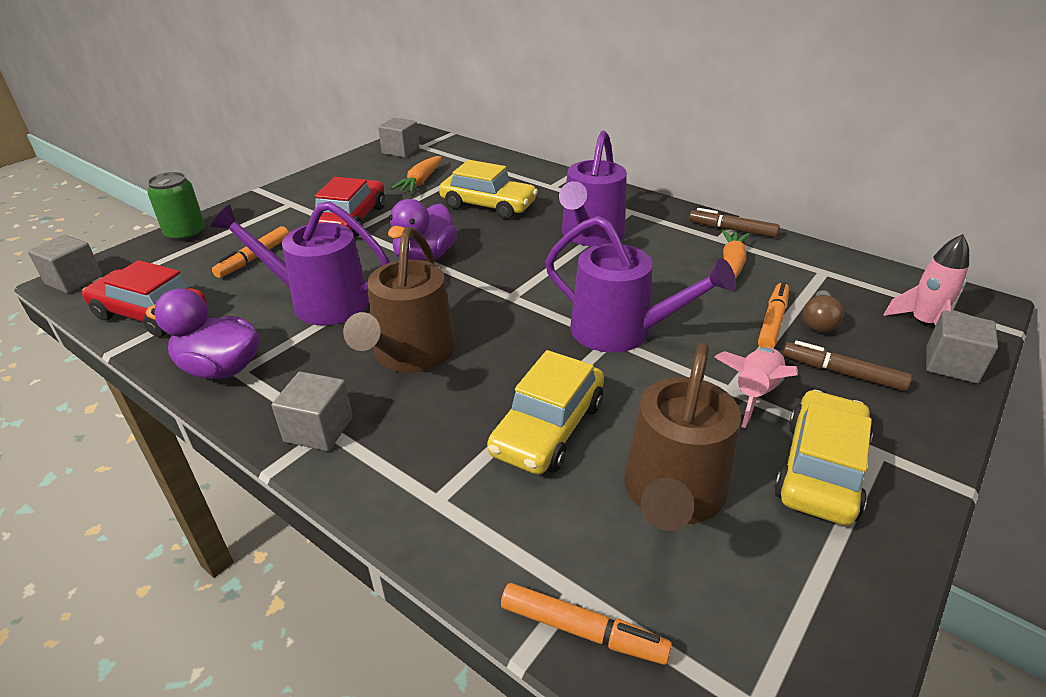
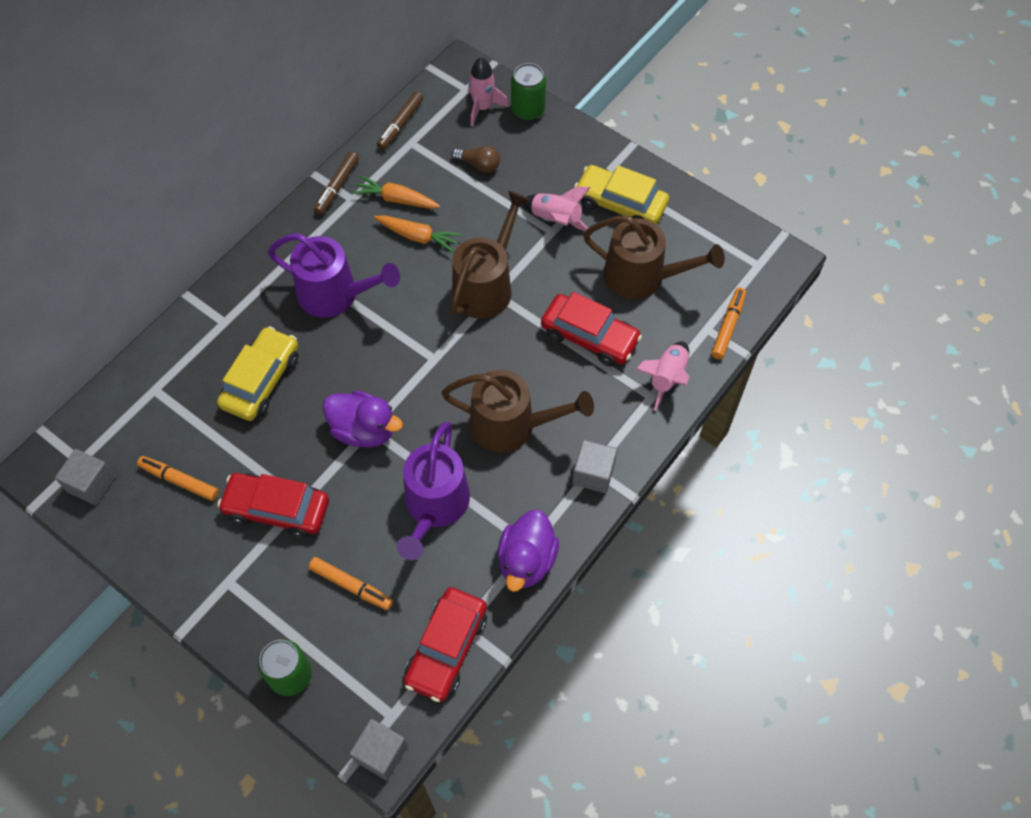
camera: 90 degrees left, 25 degrees up
orange carrot [391,156,442,193] -> orange carrot moved to [374,215,462,253]
yellow car [487,350,604,475] -> red car [541,292,642,366]
purple watering can [545,216,736,353] -> brown watering can [450,191,530,319]
orange marker [758,282,789,348] -> orange marker moved to [137,456,219,501]
brown marker [783,340,912,391] -> brown marker moved to [377,91,423,150]
grey cube [926,310,998,384] -> green can [511,63,546,121]
none -> pink rocket [635,341,689,411]

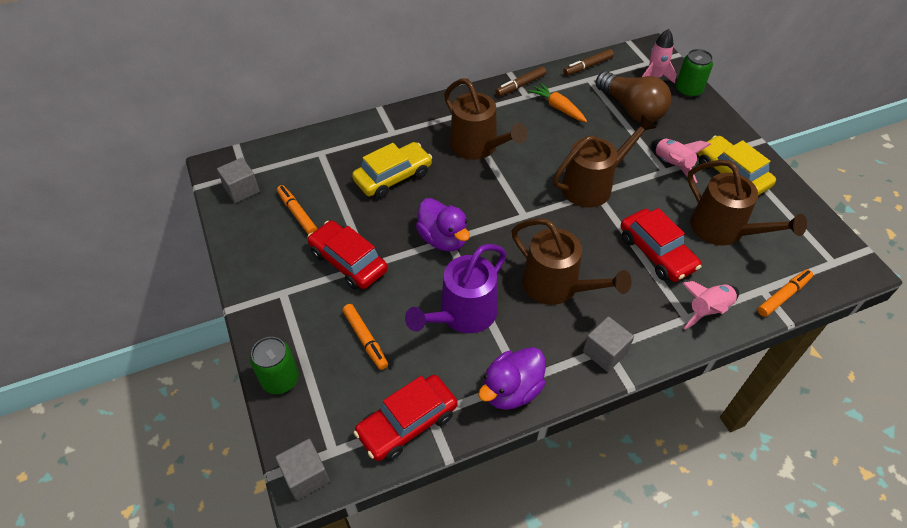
camera: 30 degrees right, 10 degrees down
purple watering can [268,233,400,318] -> brown watering can [444,78,528,160]
orange carrot [374,215,462,253] -> none
brown light bulb [452,146,500,173] -> brown light bulb [596,71,671,123], size x2.08

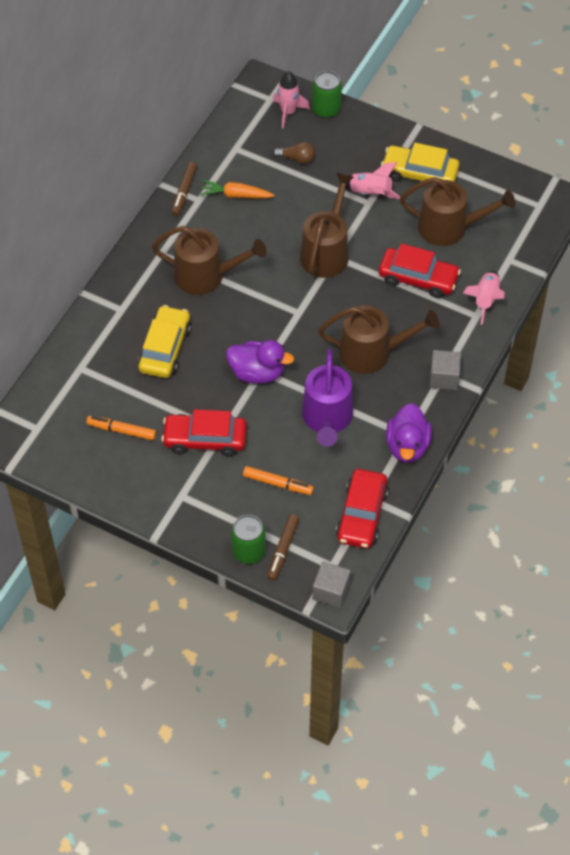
camera: 40 degrees left, 5 degrees up
grey cube [217,158,260,203] -> none
brown marker [563,49,614,76] -> brown marker moved to [267,514,299,581]
brown light bulb [596,71,671,123] -> brown light bulb [273,142,315,164], size x0.48
orange marker [757,269,813,317] -> none

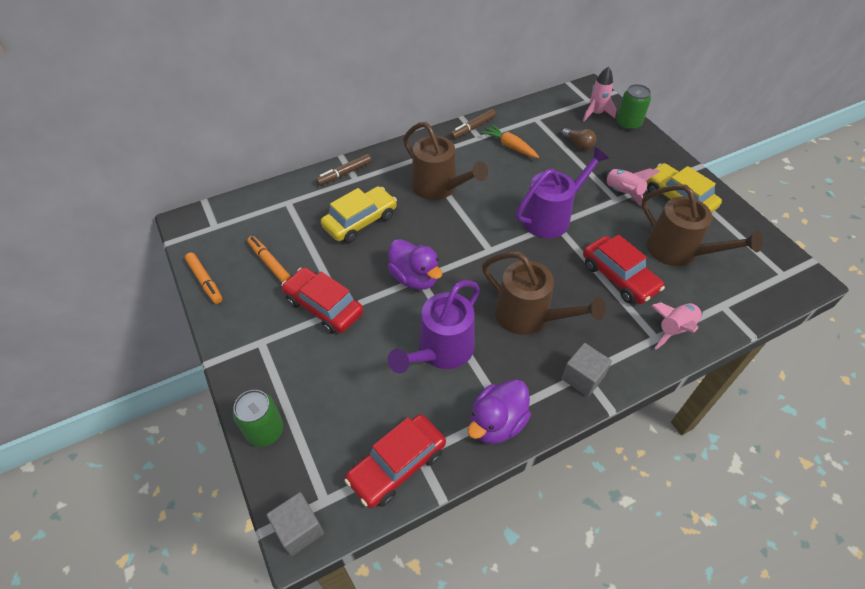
camera: 35 degrees right, 5 degrees down
orange marker [243,466,314,495] -> orange marker moved to [185,253,222,304]
brown marker [267,514,299,581] -> brown marker moved to [316,154,372,186]
brown watering can [300,172,354,278] -> purple watering can [516,147,609,238]

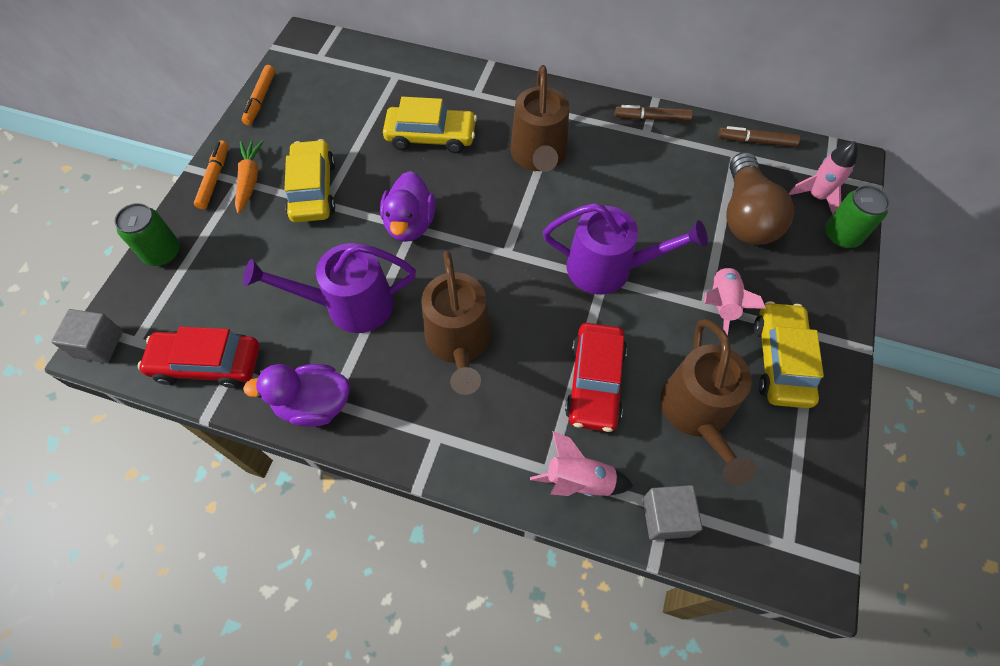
camera: 45 degrees right, 10 degrees up
orange marker [247,236,291,283] -> orange marker moved to [194,140,229,209]
red car [282,267,364,334] -> yellow car [285,139,335,222]
brown marker [316,154,372,186] -> brown marker moved to [718,126,800,147]
orange carrot [481,124,539,158] -> orange carrot moved to [235,140,264,214]
brown light bulb [561,128,596,150] -> brown light bulb [726,152,794,245], size x2.08
grey cube [562,343,612,397] -> grey cube moved to [643,485,702,540]

